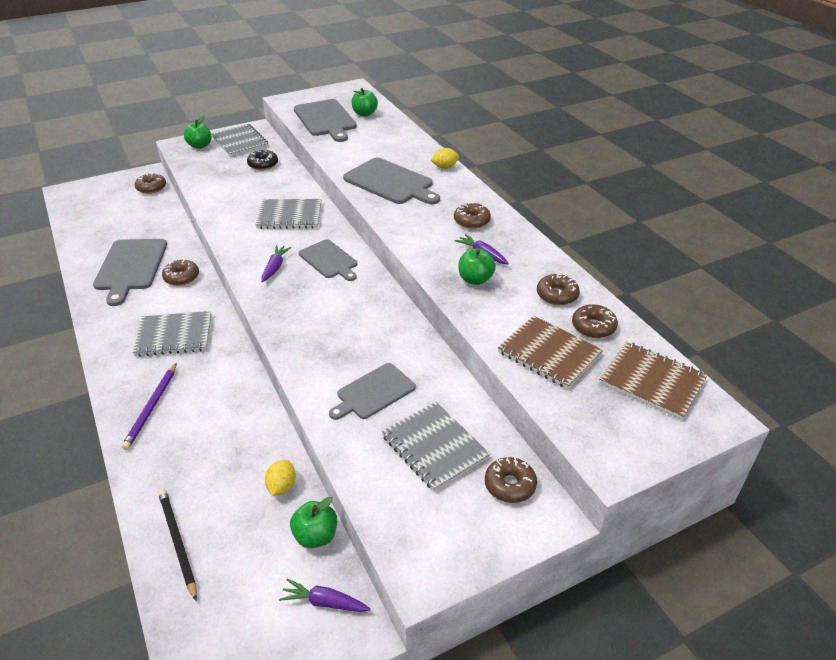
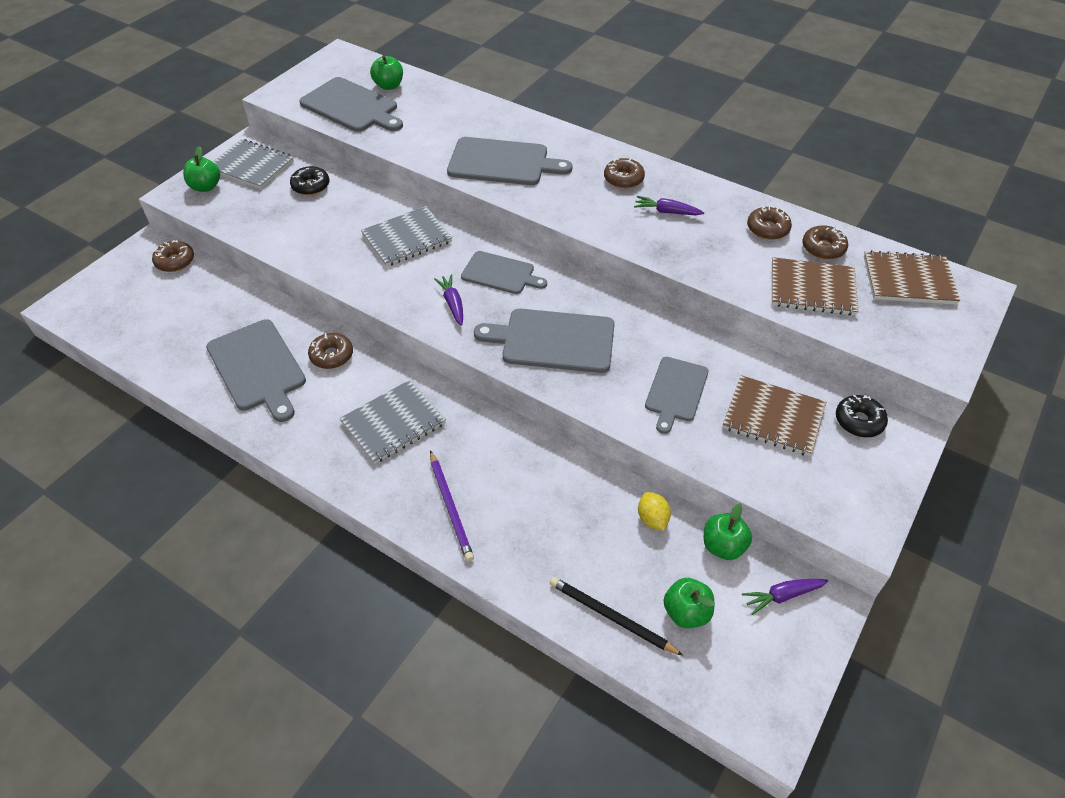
camera: 30 degrees left, 10 degrees up
grey notebook [382,401,490,492] -> brown notebook [723,375,826,456]
yellow lemon [431,148,459,169] -> none
green apple [459,248,496,285] -> green apple moved to [664,578,715,628]
brown donut [485,457,537,503] -> black donut [836,395,888,437]
none -> grey cutting board [474,309,615,373]

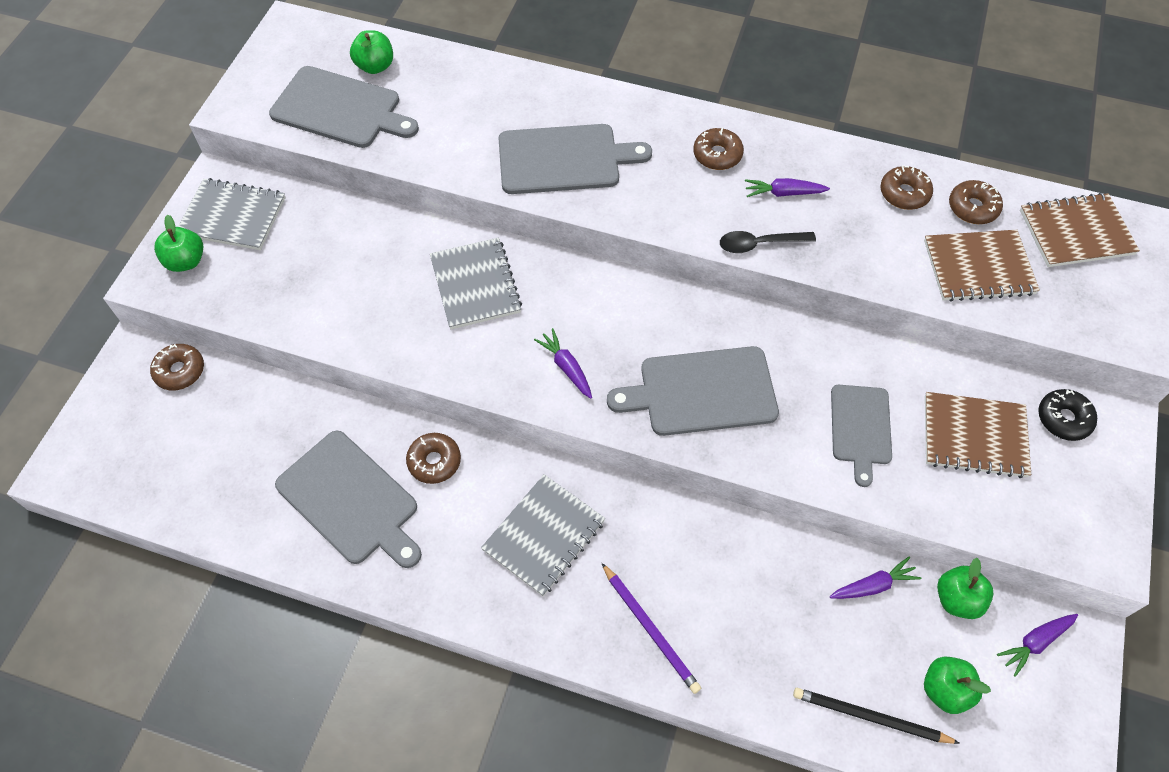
camera: 15 degrees left, 10 degrees up
black donut [290,166,329,195] -> none
grey notebook [361,206,452,267] -> grey notebook turned 60 degrees counterclockwise [430,237,522,329]
grey cutting board [461,251,547,294] -> none
yellow lemon [638,492,671,531] -> purple carrot [830,556,922,599]
none -> black spoon [720,231,816,253]

